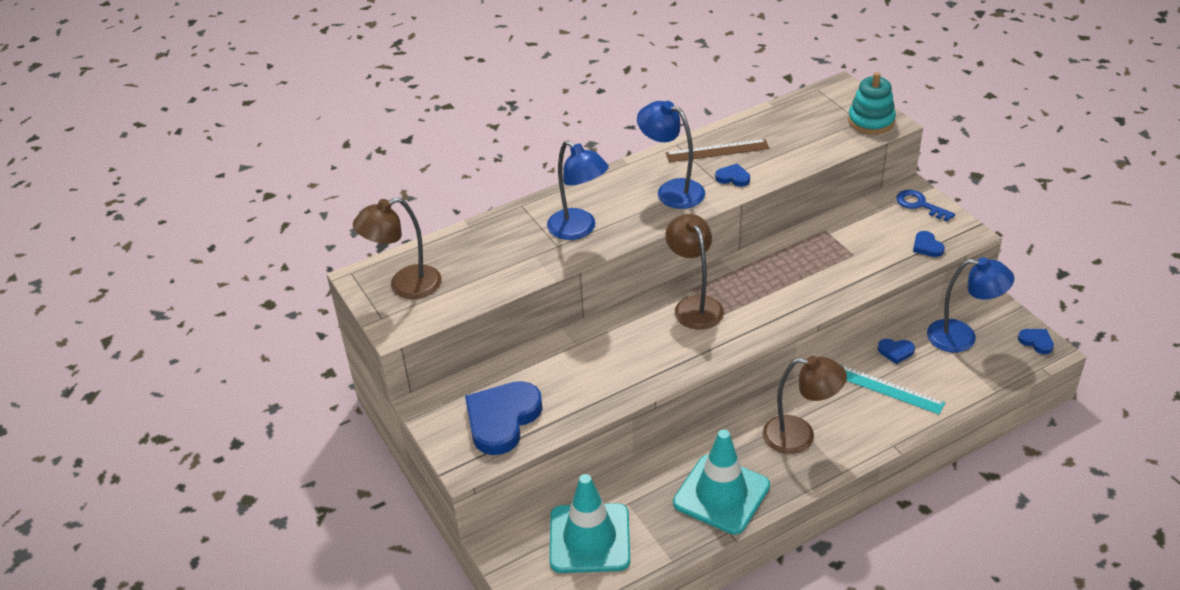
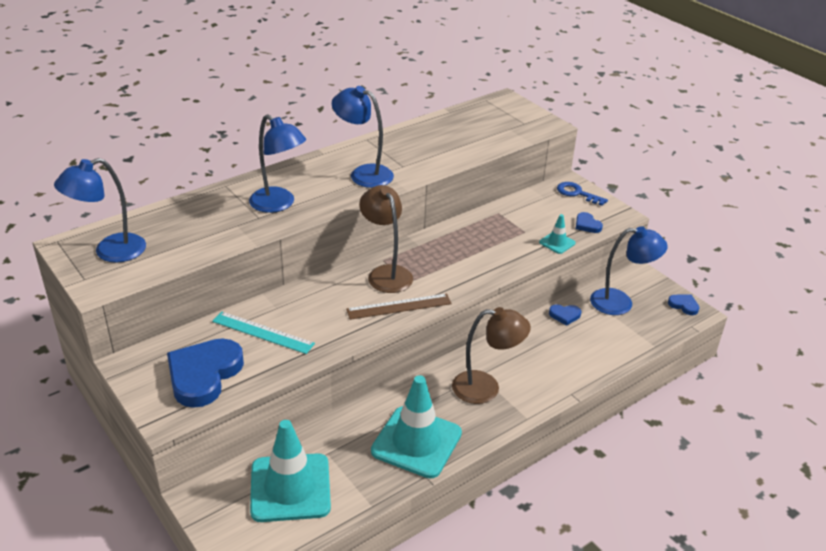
camera: 10 degrees left, 5 degrees down
brown lamp [353,197,441,299] -> blue lamp [54,158,146,263]
brown ruler [666,139,769,162] -> brown ruler moved to [346,293,452,320]
blue heart [715,164,750,187] -> none
turquoise ruler [841,365,945,414] -> turquoise ruler moved to [212,312,315,354]
turquoise stacking toy [848,72,896,134] -> none
none -> turquoise traffic cone [539,214,576,254]

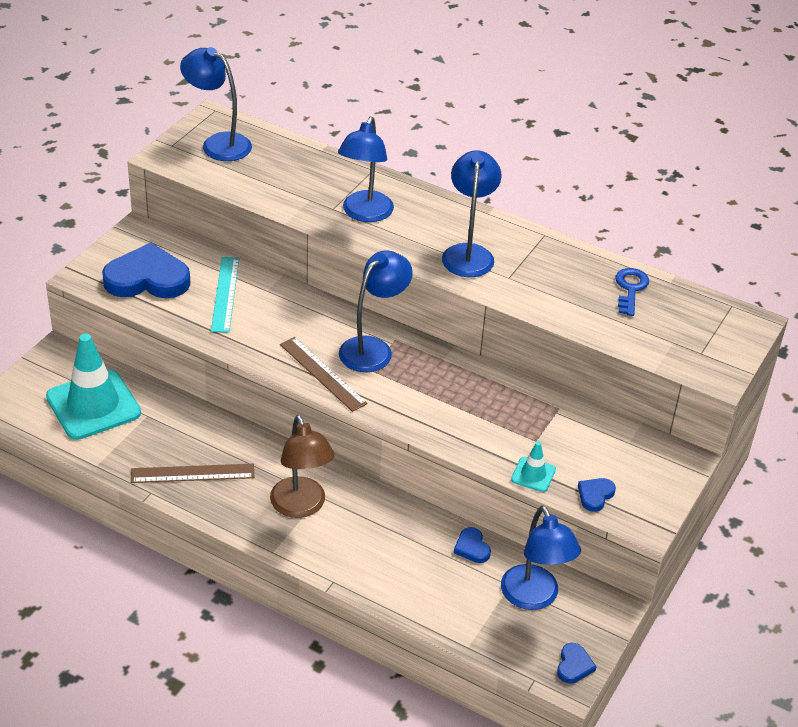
camera: 65 degrees right, 5 degrees up
brown lamp [359,185,413,293] -> blue lamp [339,251,413,372]
turquoise traffic cone [371,375,462,478] -> brown ruler [131,464,254,483]
blue key [557,182,608,206] -> blue key moved to [615,268,649,316]

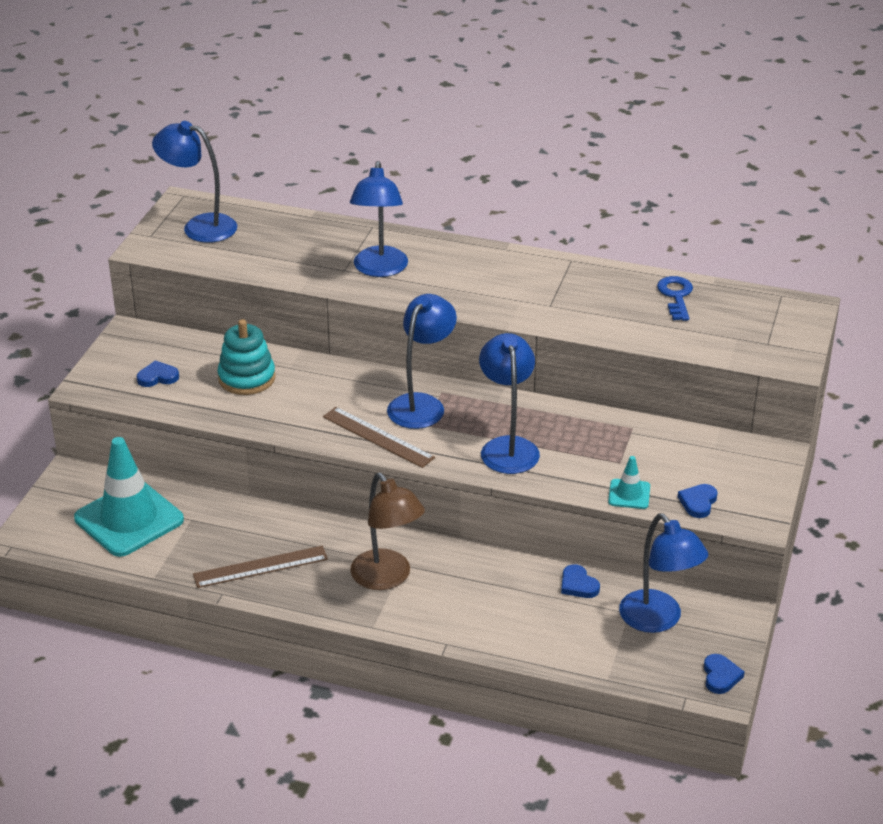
camera: 10 degrees left, 5 degrees down
blue heart [102,243,191,298] -> blue heart [137,360,179,387], size x0.44
turquoise ruler [211,257,239,333] -> turquoise stacking toy [218,319,276,395]
blue lamp [442,150,502,277] -> blue lamp moved to [479,333,540,474]

